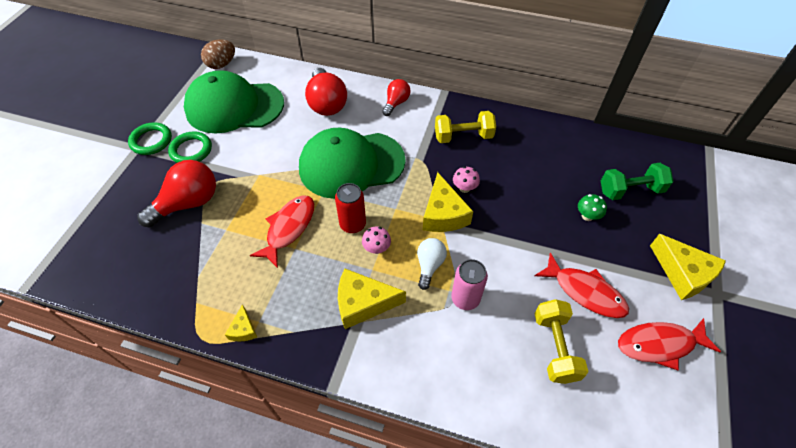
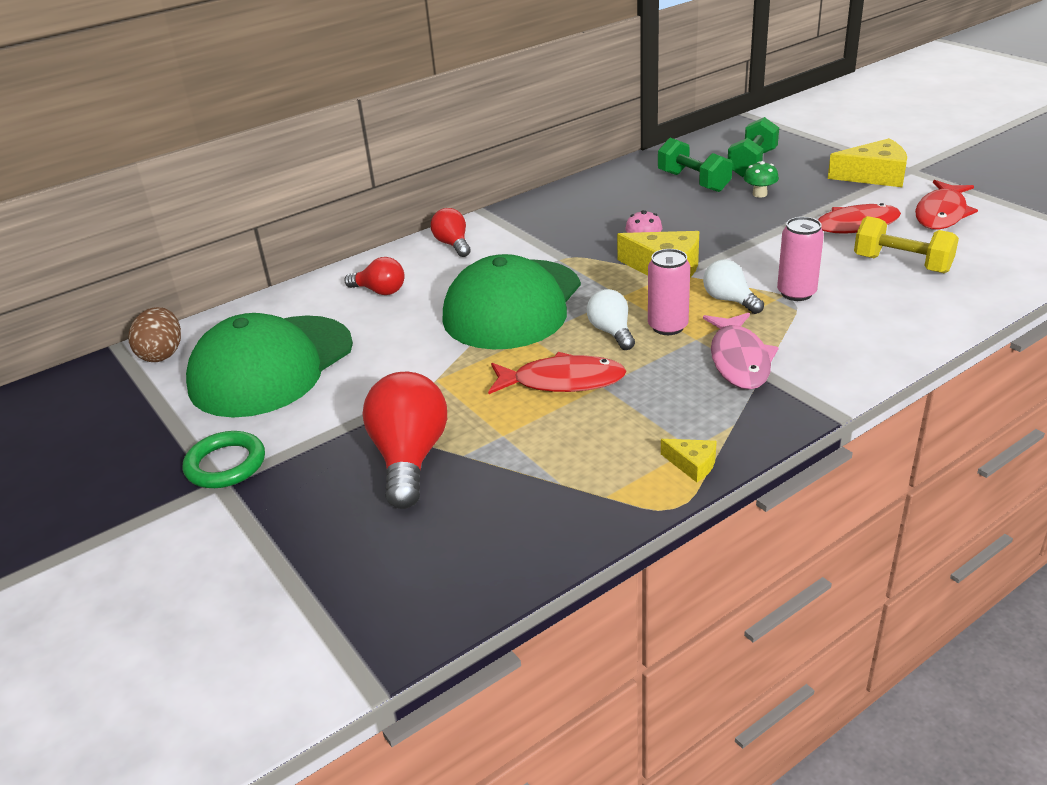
camera: 50 degrees left, 20 degrees down
green ring [168,131,212,163] -> none
red fish [250,195,314,268] -> red fish turned 120 degrees clockwise [488,352,626,394]
red light bulb [305,68,347,116] -> red light bulb [345,257,404,295], size x0.58
red can [335,183,366,233] -> white light bulb [587,289,635,350]
yellow cheese [338,269,406,329] -> pink fish [703,313,779,390]
pink mushroom [362,226,391,254] -> pink can [648,249,690,335]
yellow dumbbell [435,111,496,143] -> none
none -> green dumbbell [658,138,733,192]

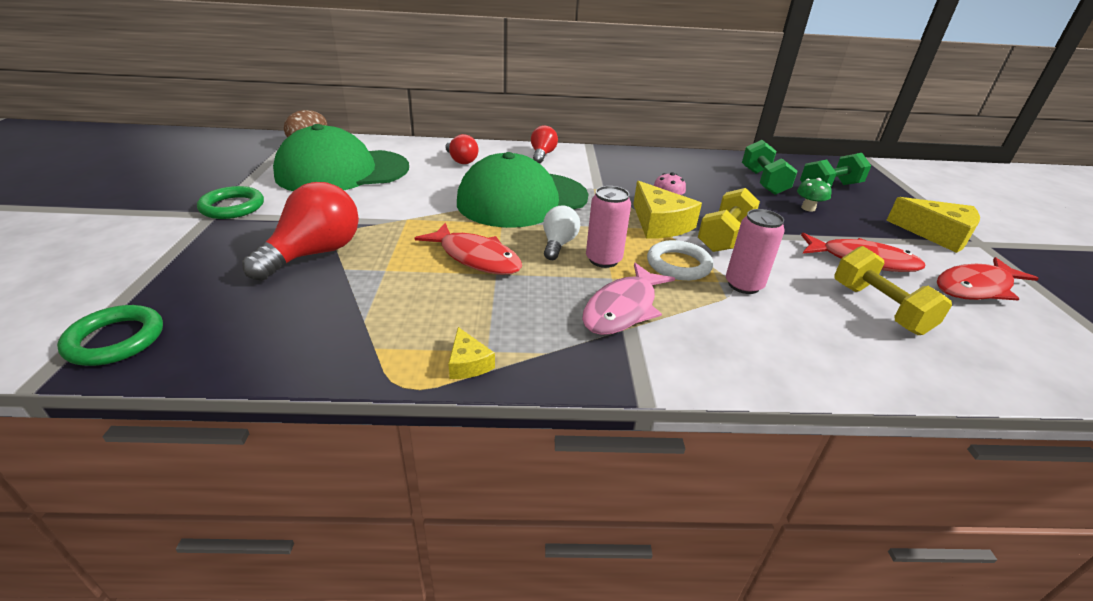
camera: 30 degrees right, 0 degrees up
white light bulb [703,260,764,314] -> white ring [647,240,713,281]
none -> green ring [57,305,163,366]
none -> yellow dumbbell [698,188,760,252]

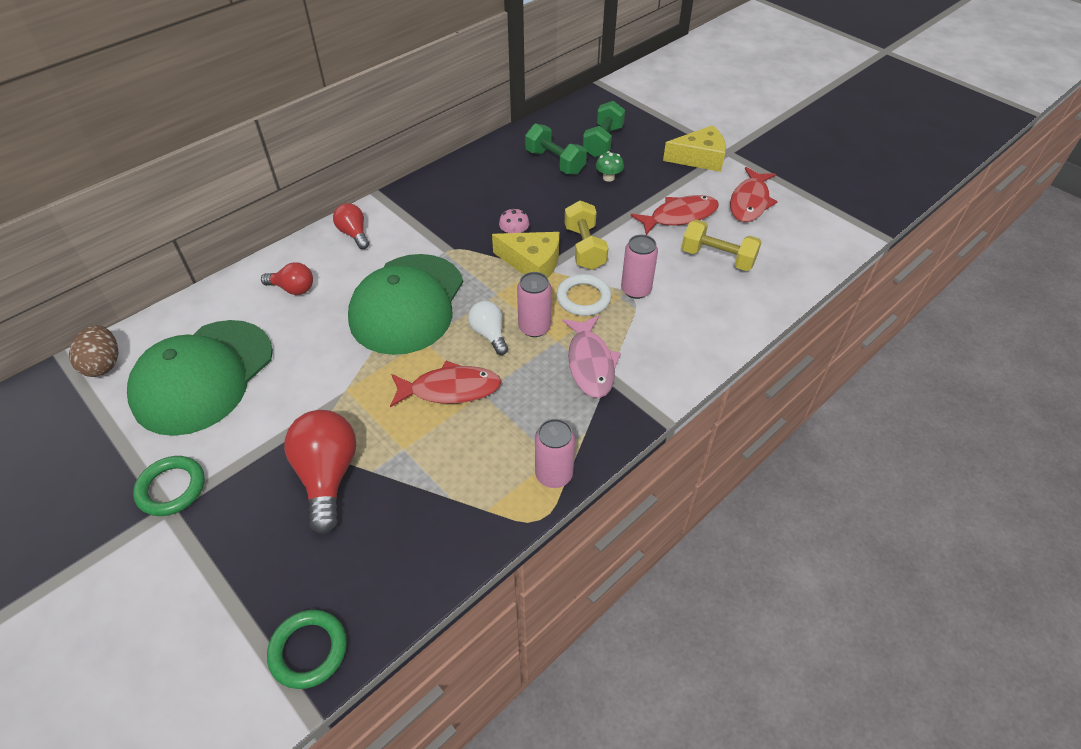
camera: 40 degrees left, 15 degrees up
yellow cheese [448,327,495,379] -> pink can [535,419,575,488]

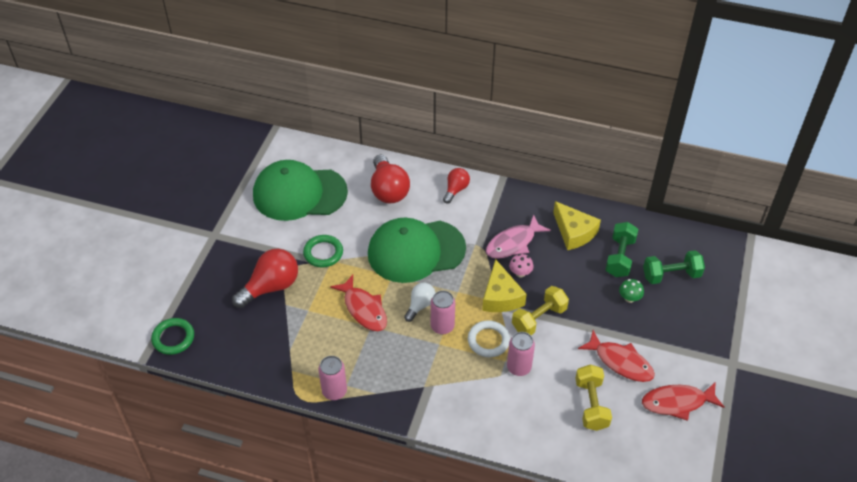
camera: 60 degrees right, 0 degrees up
brown egg [69,325,118,377] -> none
green ring [133,456,205,516] -> green ring moved to [303,235,343,268]
red light bulb [261,262,313,295] -> red light bulb [371,155,410,203], size x1.73
pink fish [562,316,621,398] -> pink fish moved to [486,215,551,259]
yellow cheese [663,125,726,172] -> yellow cheese moved to [553,201,601,250]

